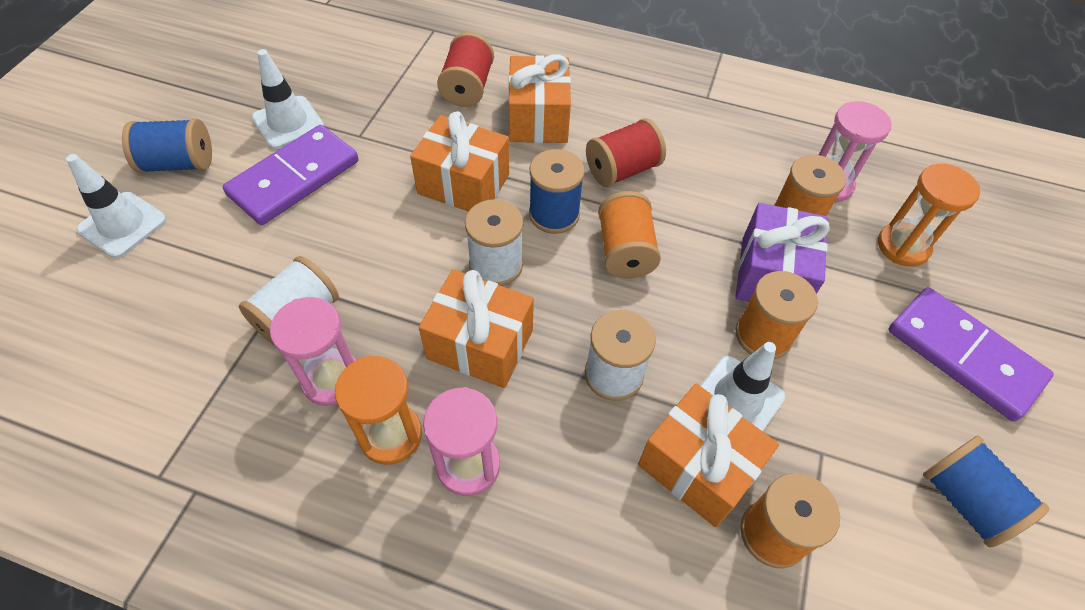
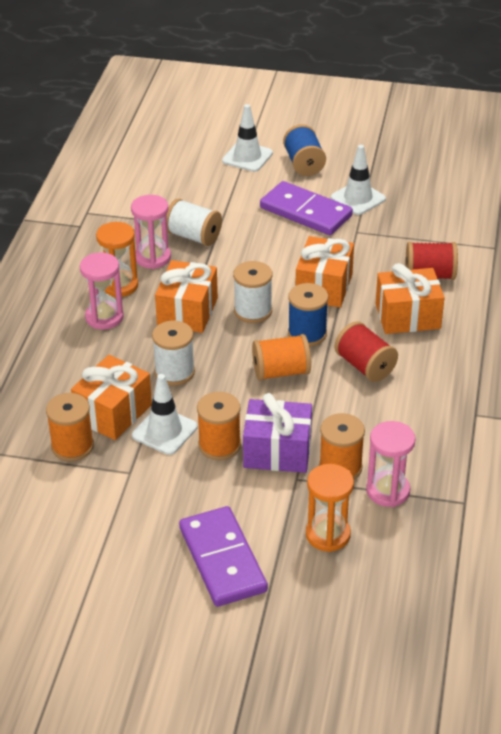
camera: 85 degrees right, 15 degrees down
purple domino [888,287,1054,421] -> purple domino turned 60 degrees counterclockwise [179,506,268,607]
blue spool [923,436,1049,548] -> none

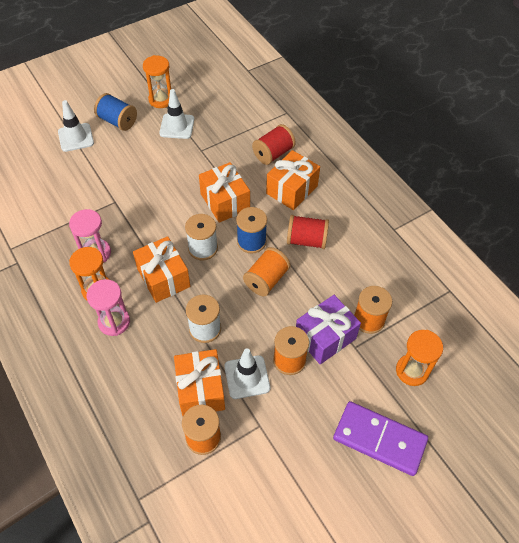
camera: 45 degrees left, 15 degrees up
white spool [166,199,222,246] -> none
purple domino [260,181,353,235] -> none
pink hourglass [366,421,416,507] -> none
none -> orange hourglass [143,55,171,108]

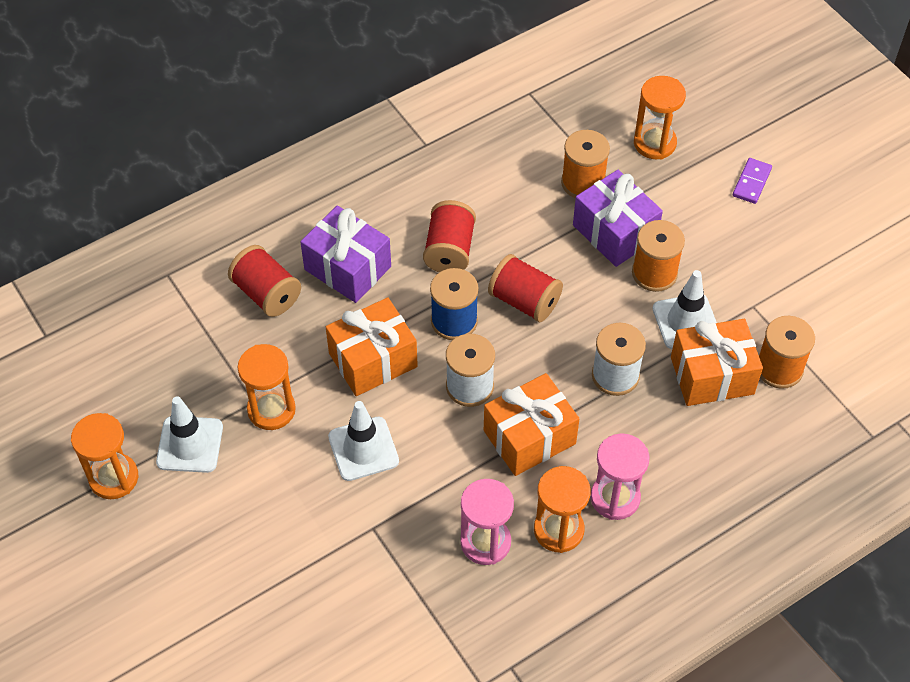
camera: 90 degrees left, 0 degrees up
white traffic cone [58,100,94,152] -> white traffic cone moved to [328,401,399,481]
blue spool [94,93,137,131] -> none
orange spool [243,247,291,296] -> red spool [488,254,563,322]
orange gift [266,150,320,210] -> purple gift [300,205,391,303]
purple domino [333,401,428,476] -> purple domino [733,158,772,204], size x0.47
none -> orange hourglass [238,344,296,430]

